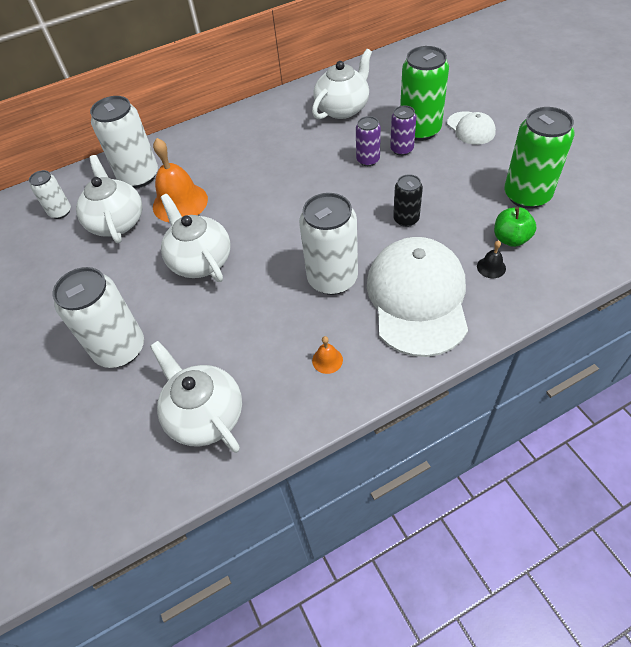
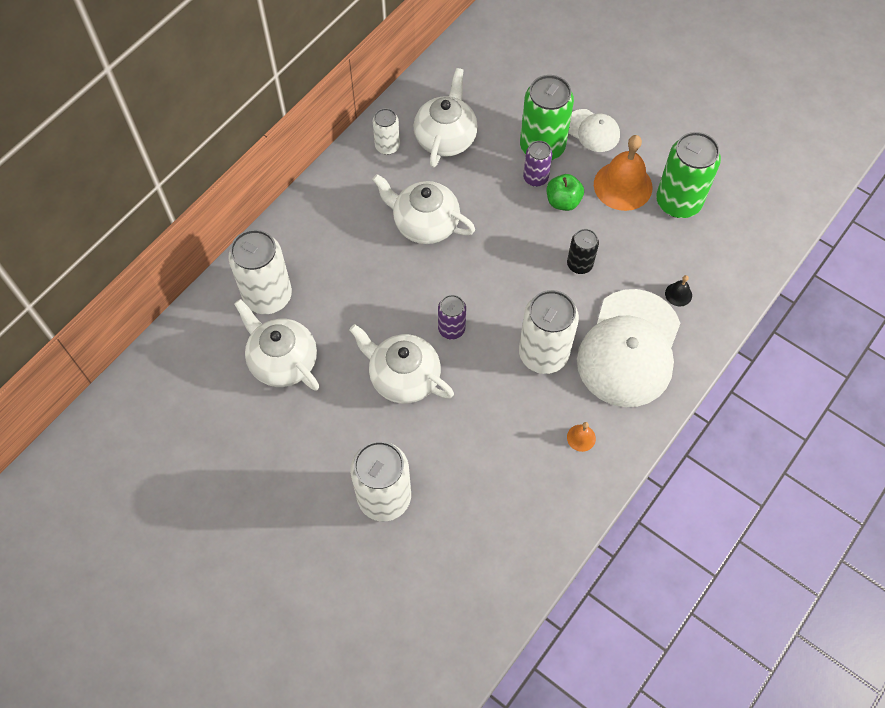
camera: 30 degrees left, 10 degrees up
white can [29,170,71,219] -> white can moved to [373,108,400,155]
white teapot [150,341,242,453] -> white teapot moved to [372,174,475,244]
orange bell [153,138,208,222] -> orange bell moved to [594,135,652,211]
purple can [356,116,381,166] -> purple can moved to [438,295,466,339]
white cap [367,237,468,357] -> white cap turned 135 degrees counterclockwise [577,289,680,407]
green apple [494,207,536,247] -> green apple moved to [547,174,584,211]

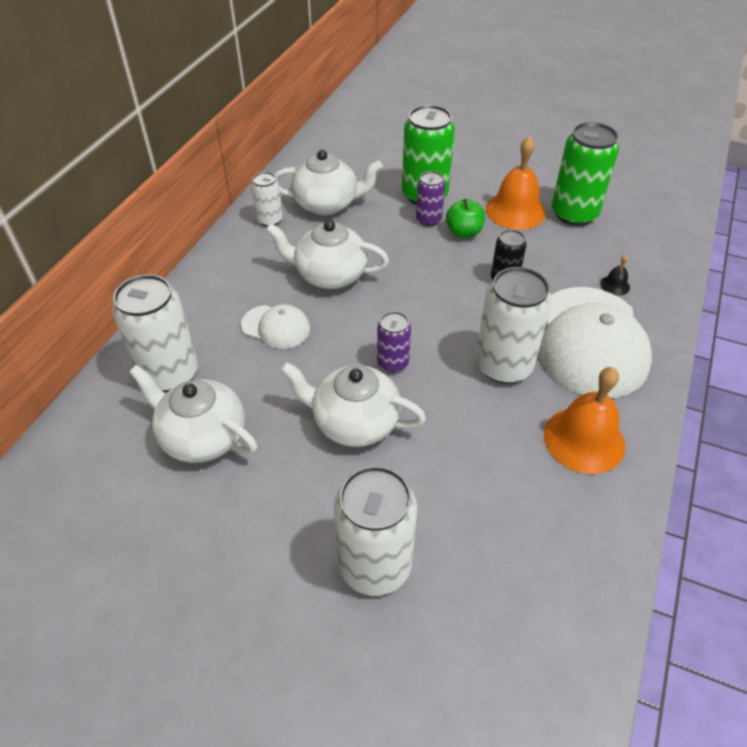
camera: 15 degrees left, 15 degrees down
white teapot [414,68,478,168] -> white teapot turned 90 degrees clockwise [274,150,383,215]
orange bell [567,422,596,452] -> orange bell [544,367,625,474], size x2.29
white cap [568,109,620,152] -> white cap moved to [241,304,310,349]

